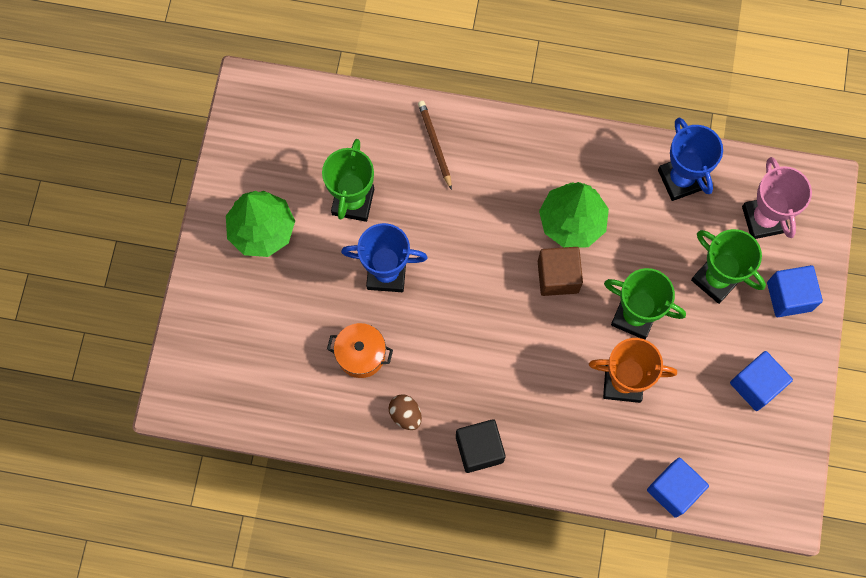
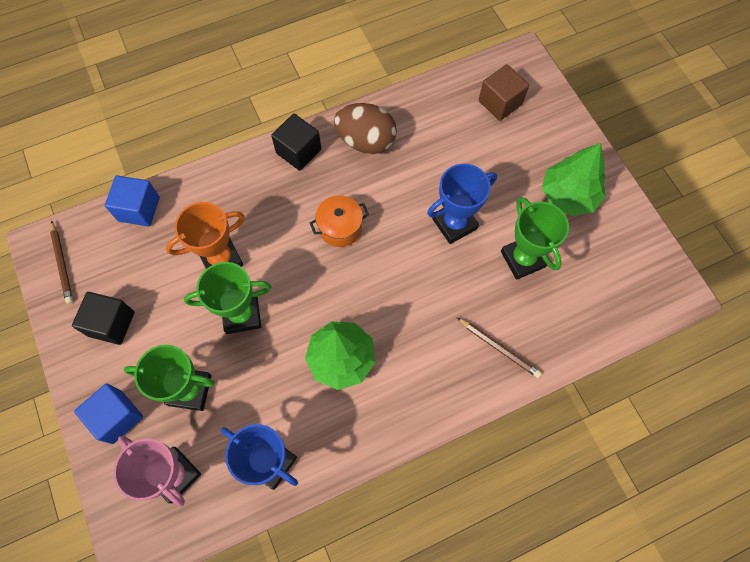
camera: 145 degrees right, 5 degrees down
orange pot [327,323,393,378] -> orange pot moved to [310,195,369,247]
brown egg [388,394,422,430] -> brown egg [334,103,397,154], size x1.90
brown cube [538,247,583,296] -> brown cube moved to [479,64,529,121]
blue cube [730,351,793,411] -> black cube [72,292,134,345]
none -> brown pencil [50,220,73,304]

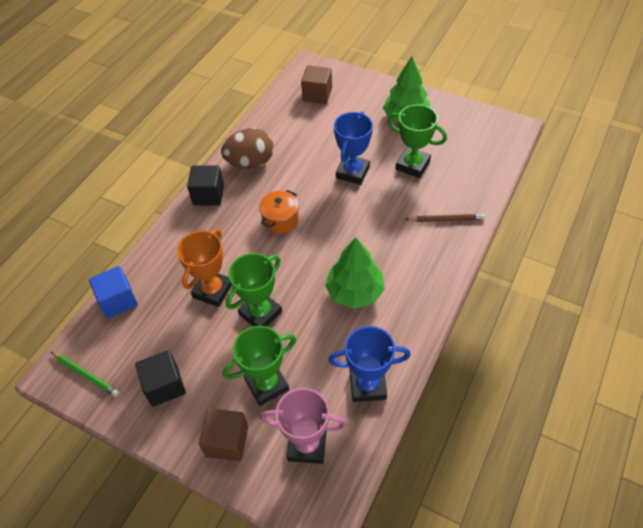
camera: 35 degrees left, 15 degrees down
brown pencil [50,220,73,304] -> green pencil [51,352,119,397]
blue cube [74,384,143,444] -> brown cube [199,409,248,461]

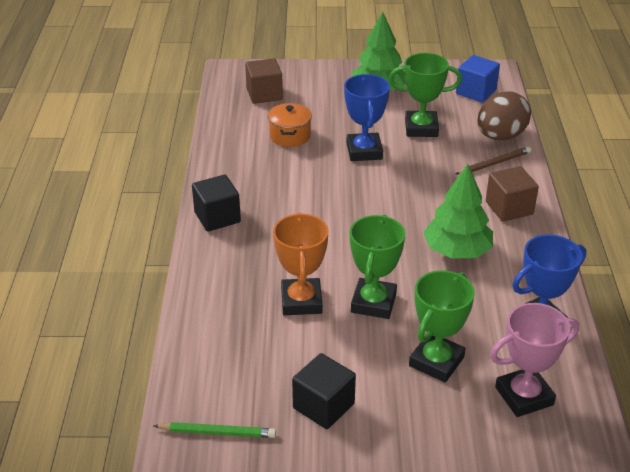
camera: 30 degrees left, 15 degrees down
blue cube [89,266,138,318] -> blue cube moved to [456,55,500,103]
brown cube [199,409,248,461] -> brown cube moved to [486,166,539,222]
brown egg [221,128,274,168] -> brown egg moved to [477,91,531,140]
orange pot [259,190,299,234] -> orange pot moved to [268,103,312,147]

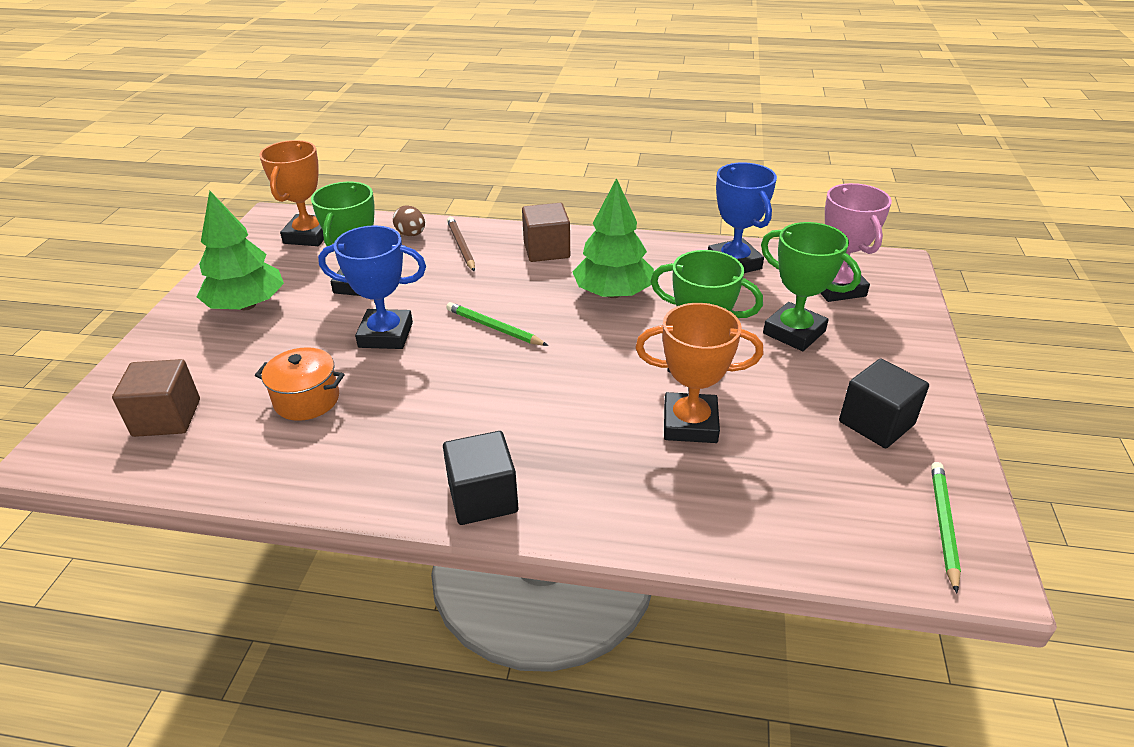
camera: 80 degrees left, 0 degrees up
blue cube [456,55,500,103] -> orange trophy [259,140,324,246]
brown egg [477,91,531,140] -> brown egg [393,205,425,236], size x0.53
none -> green pencil [446,302,548,346]

